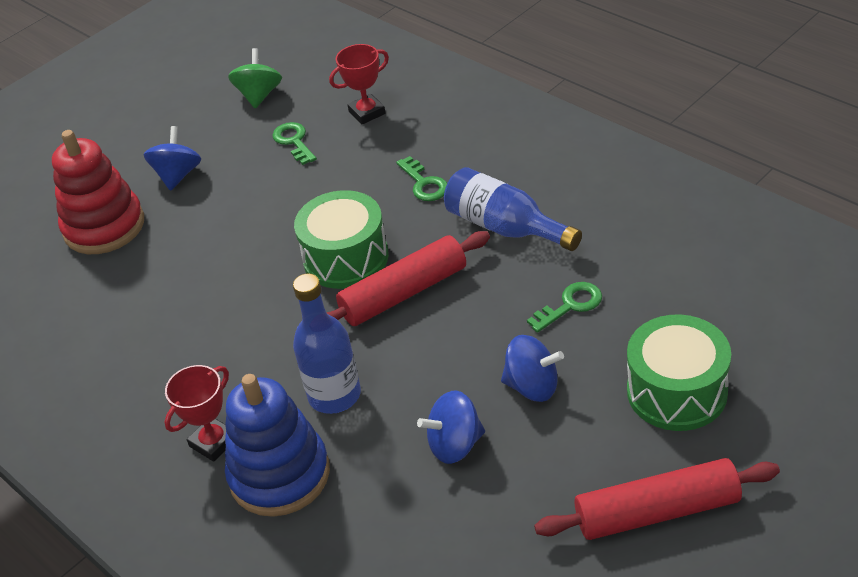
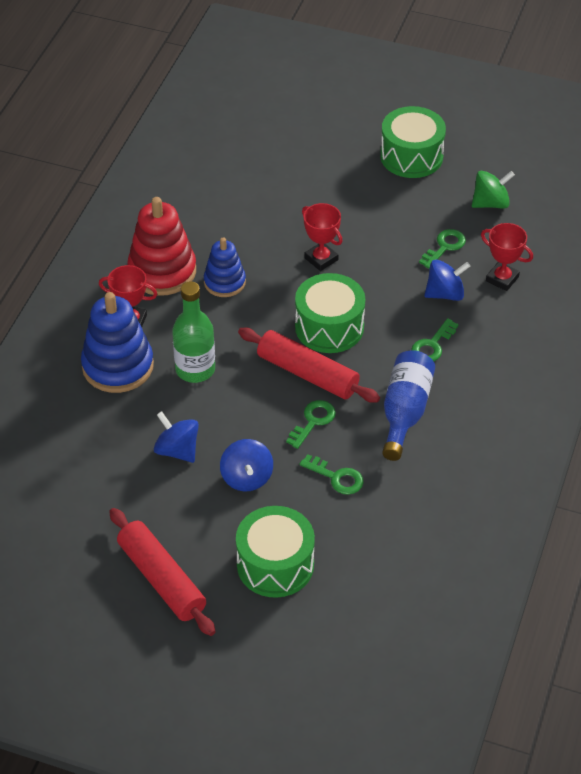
camera: 60 degrees right, 5 degrees up
red stacking toy [52,130,144,254] -> red stacking toy moved to [127,197,196,296]
blue spinning top [143,126,201,191] -> blue spinning top moved to [424,260,470,301]
blue bottle [293,273,361,414] -> green bottle [172,281,215,383]
none -> blue stacking toy [204,238,246,297]
none -> green key [286,400,336,449]
none -> red trophy [302,203,343,271]
none -> green drum [380,106,446,178]

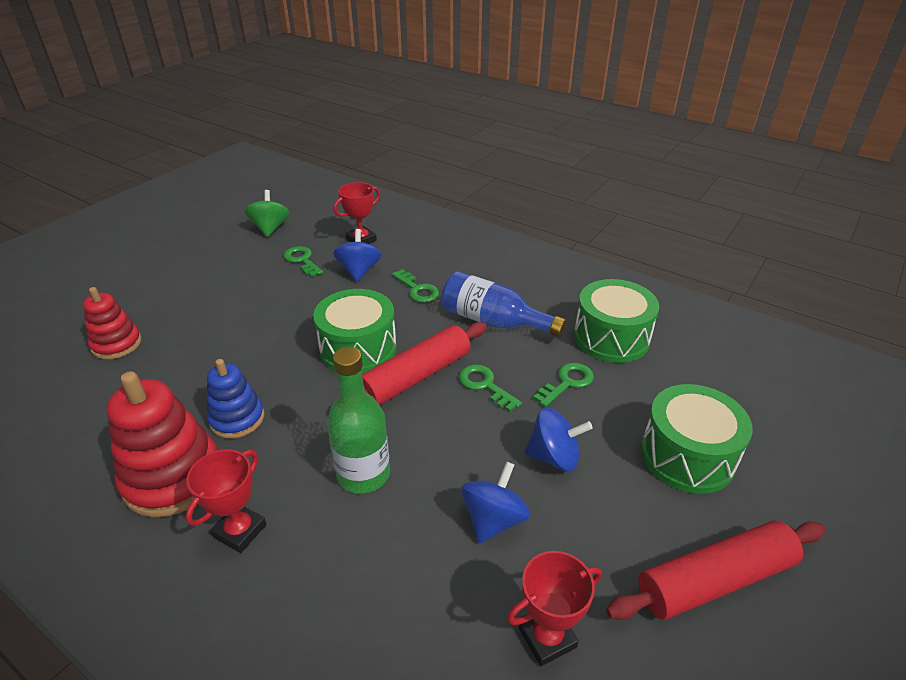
camera: 75 degrees left, 10 degrees down
blue stacking toy [81,292,154,393] -> none
blue spinning top [154,411,199,463] -> blue spinning top turned 150 degrees clockwise [461,461,531,543]
red trophy [302,203,343,271] -> red trophy moved to [507,551,602,666]
green drum [380,106,446,178] -> green drum moved to [574,279,659,363]
none -> red stacking toy [83,287,142,359]

